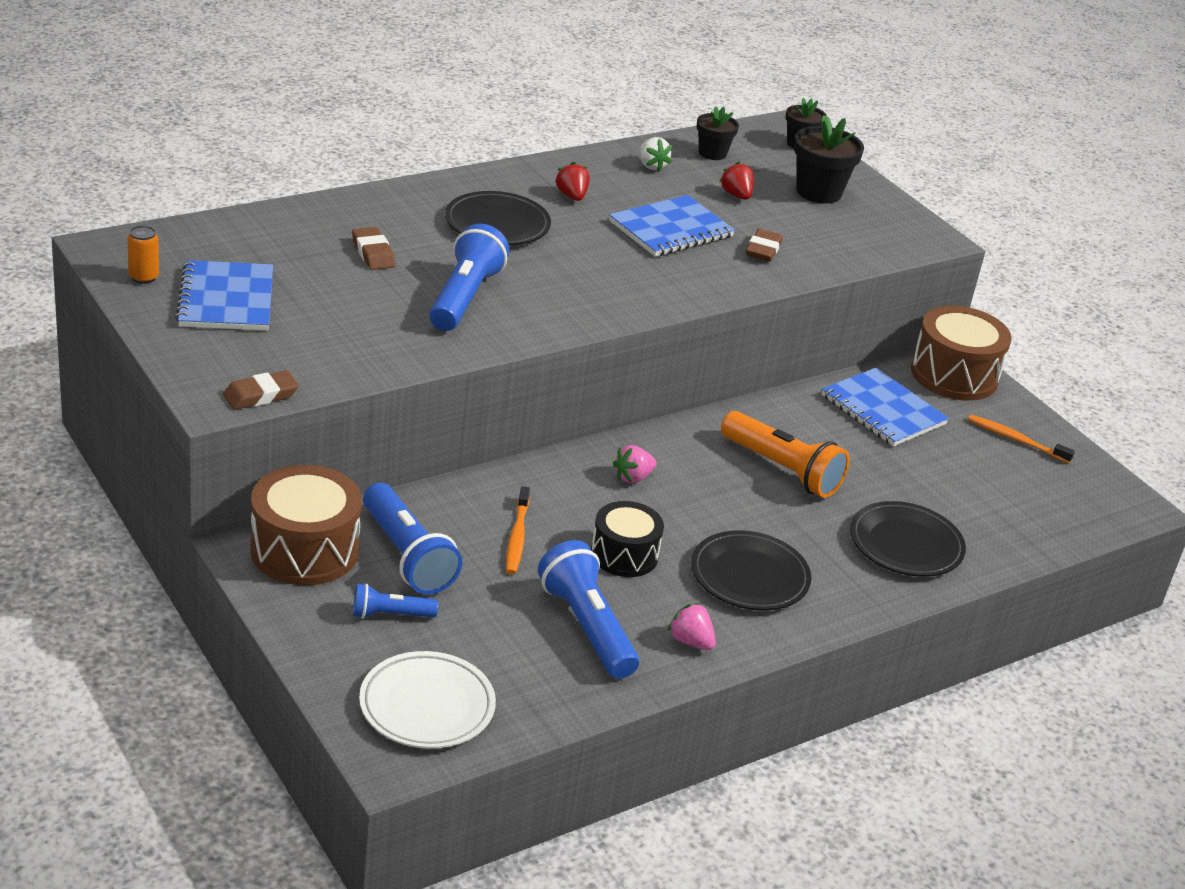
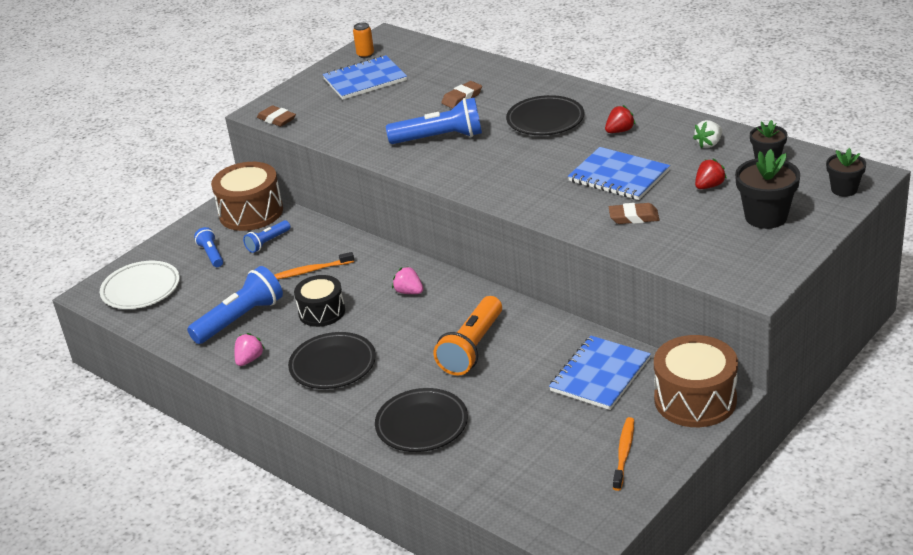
camera: 80 degrees right, 0 degrees up
blue flashlight [363,483,463,595] -> blue flashlight [243,220,290,253], size x0.54

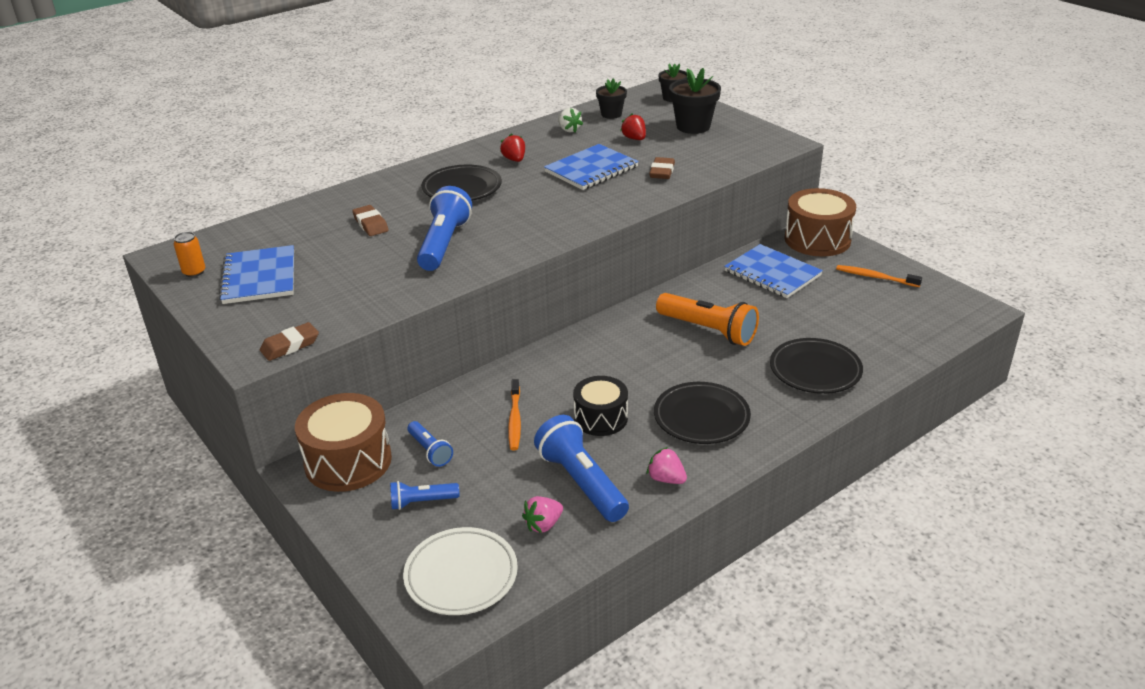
camera: 80 degrees left, 0 degrees up
pink strawberry [392,266,423,294] -> pink strawberry moved to [522,496,563,533]

